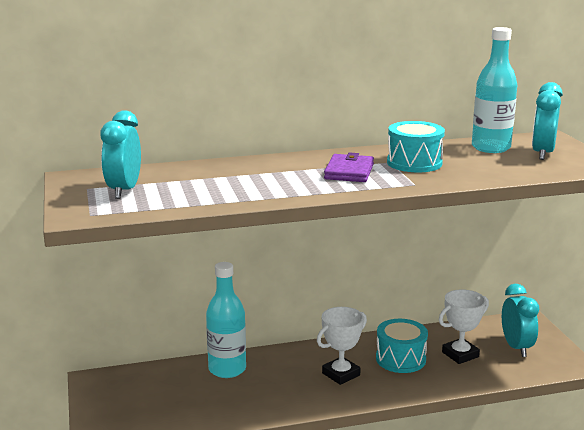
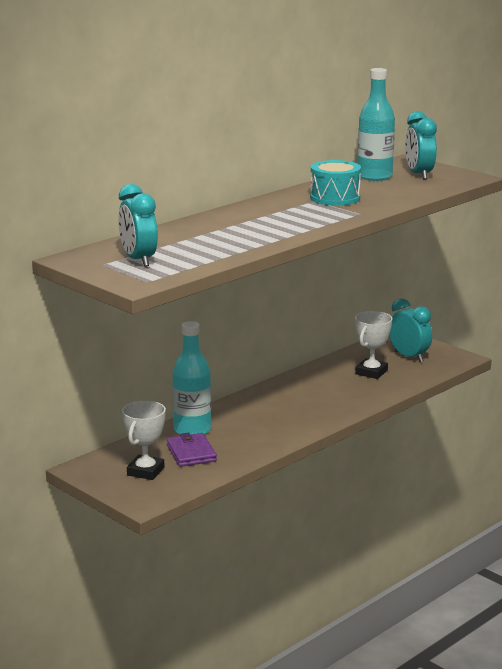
camera: 30 degrees left, 0 degrees up
white trophy [317,307,367,385] -> white trophy moved to [122,401,166,480]
purple wallet [324,153,374,182] -> purple wallet moved to [167,432,217,467]
turquoise drum [376,319,428,373] -> none

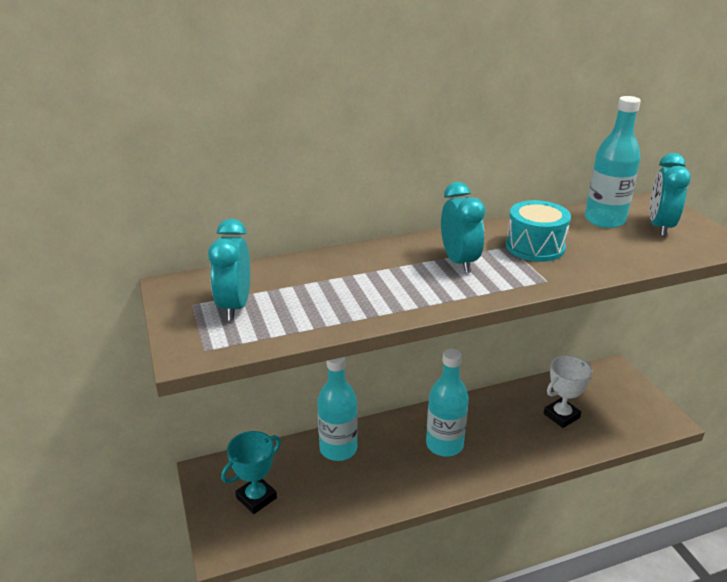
camera: 25 degrees right, 10 degrees up
white trophy [122,401,166,480] -> turquoise trophy [221,431,281,514]
purple wallet [167,432,217,467] -> none
turquoise clock [389,298,432,362] -> turquoise clock moved to [441,182,485,273]
none -> turquoise bottle [426,349,469,457]

